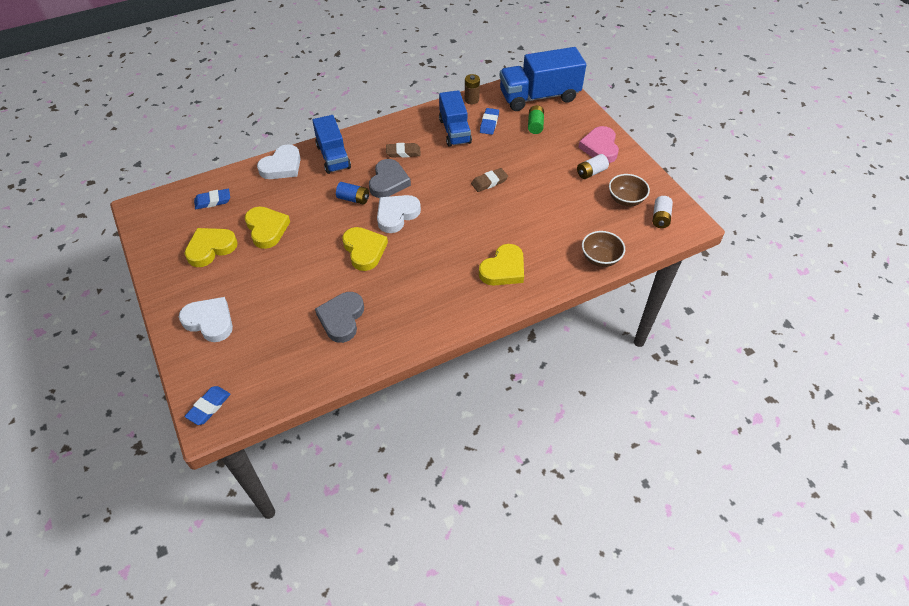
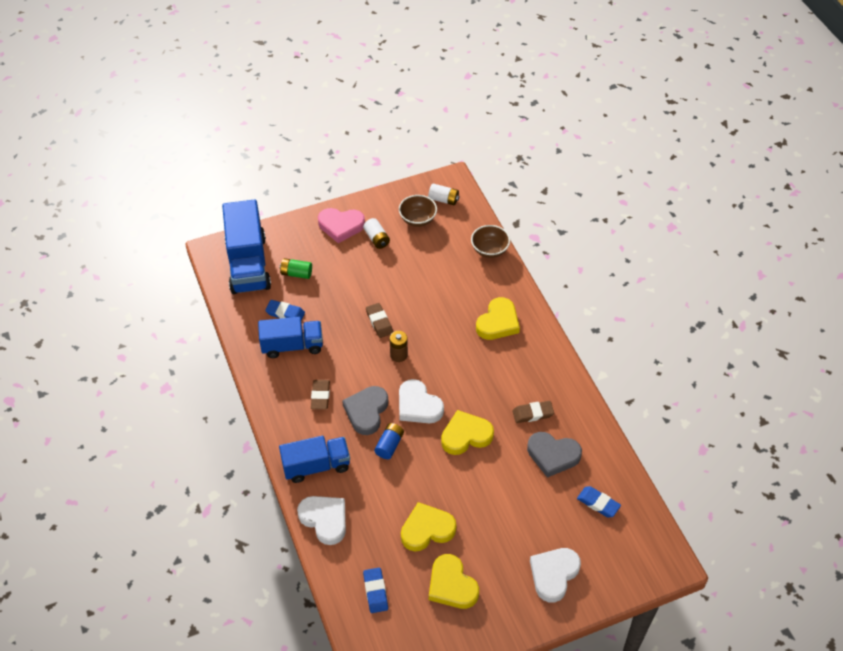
camera: 85 degrees left, 0 degrees up
blue eraser [185,386,230,425] -> blue eraser moved to [577,486,621,517]
grey heart [369,159,411,198] -> grey heart turned 90 degrees counterclockwise [342,386,388,435]
brown battery [465,74,480,104] -> brown battery moved to [390,331,408,362]
yellow heart [479,244,524,286] -> yellow heart turned 75 degrees clockwise [476,297,520,340]
none -> brown eraser [512,401,554,423]

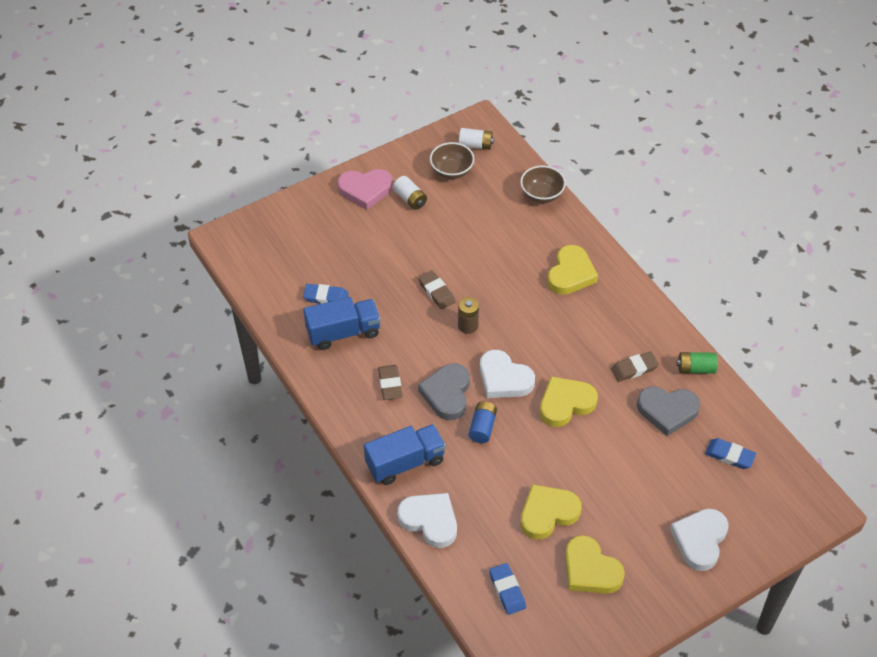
camera: 10 degrees left, 0 degrees up
blue truck [222,199,271,294] -> none
green battery [279,258,312,279] -> green battery moved to [677,352,718,374]

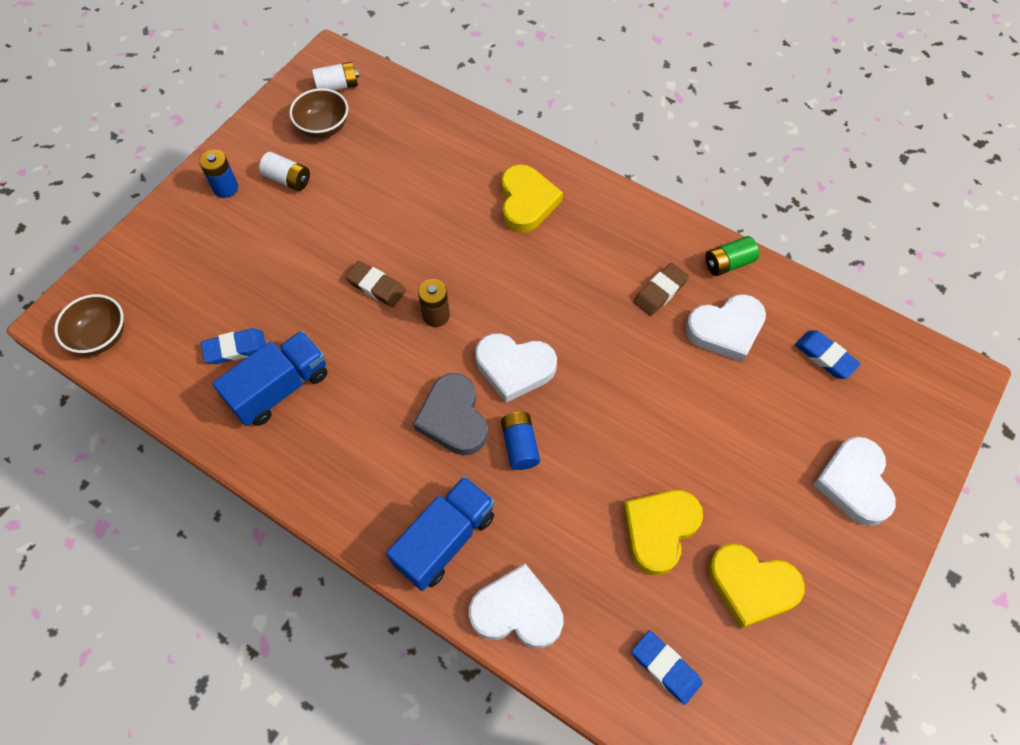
camera: 25 degrees left, 10 degrees up
pink heart [337,169,393,210] -> blue battery [199,150,238,198]
brown eraser [378,365,403,400] -> none
brown bowl [520,166,566,203] -> brown bowl moved to [54,294,124,355]
yellow heart [540,376,598,427] -> none
grey heart [637,386,700,436] -> white heart [685,294,766,362]
blue eraser [705,438,756,469] -> blue eraser turned 45 degrees clockwise [795,330,861,379]

